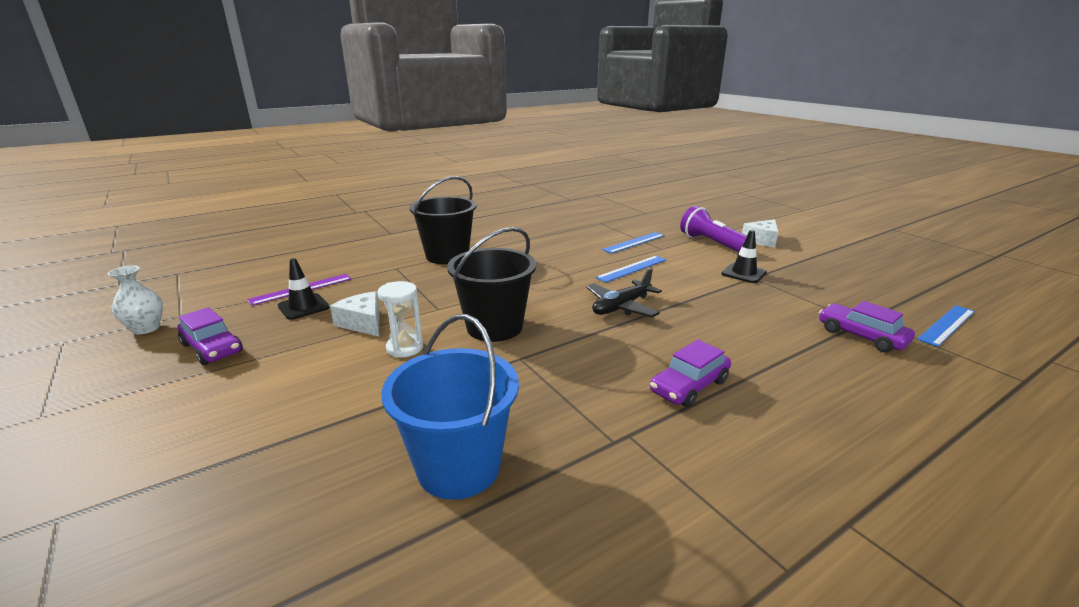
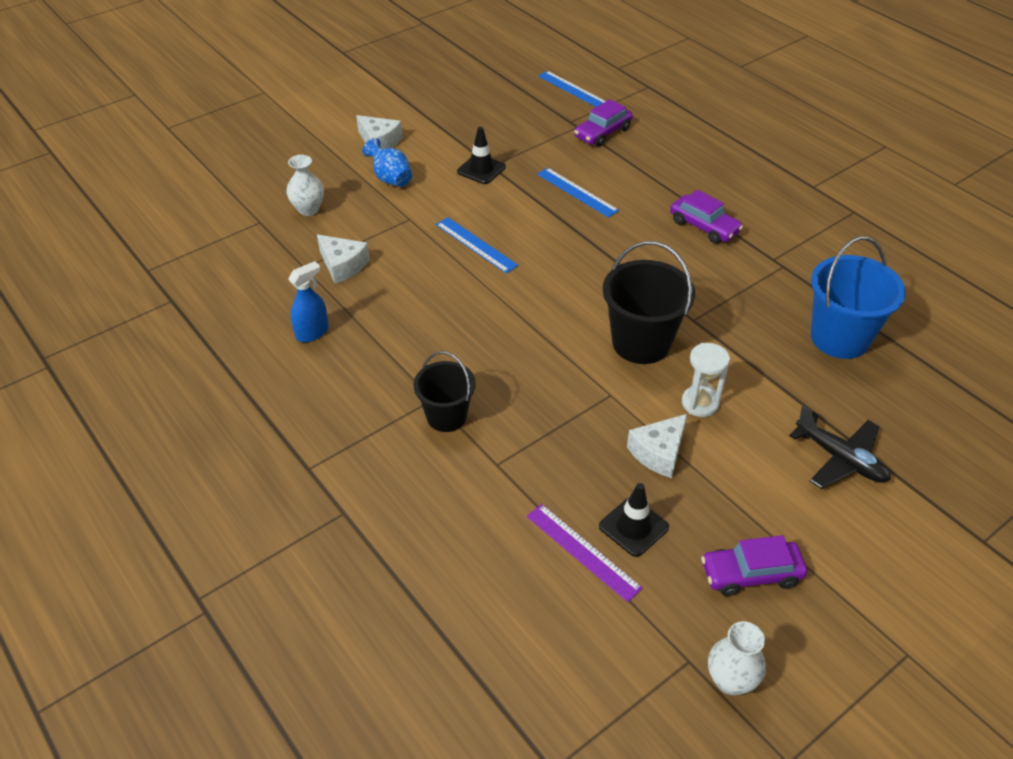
camera: 95 degrees left, 20 degrees up
purple car [178,307,243,365] -> purple car turned 135 degrees counterclockwise [701,535,807,596]
black bucket [409,176,477,264] -> black bucket [413,351,476,432], size x0.64
black plane [586,268,662,318] -> black plane moved to [789,406,891,489]
blue ruler [602,232,665,253] -> blue ruler moved to [537,168,619,218]
purple flashlight [680,206,747,252] -> blue vase [362,138,412,187]
none -> white vase [286,155,324,216]
none -> blue spray bottle [288,261,329,342]
none -> white cheese [317,235,370,284]

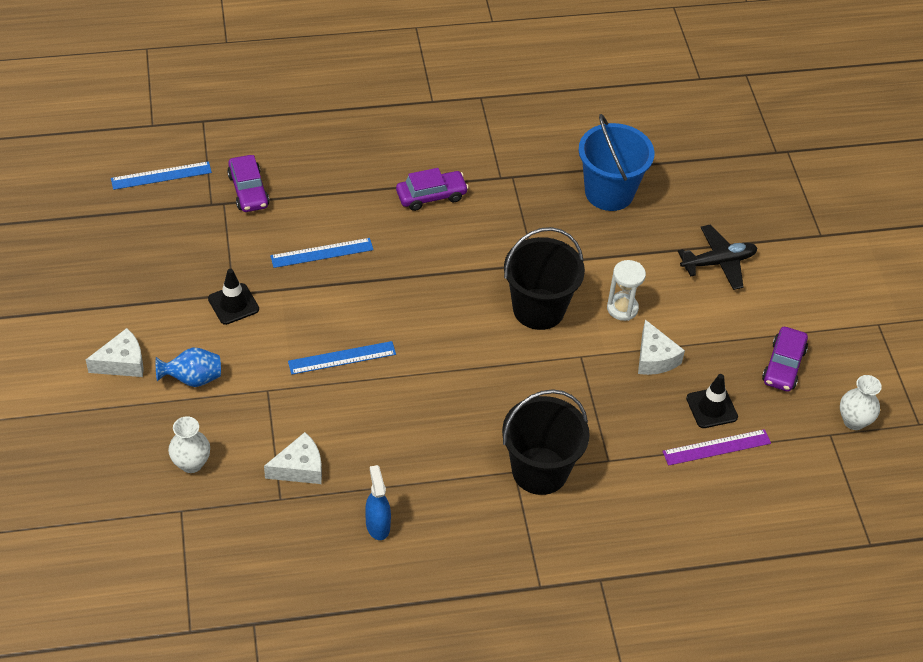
camera: 65 degrees left, 5 degrees up
black bucket [413,351,476,432] -> black bucket [502,389,590,495], size x1.56

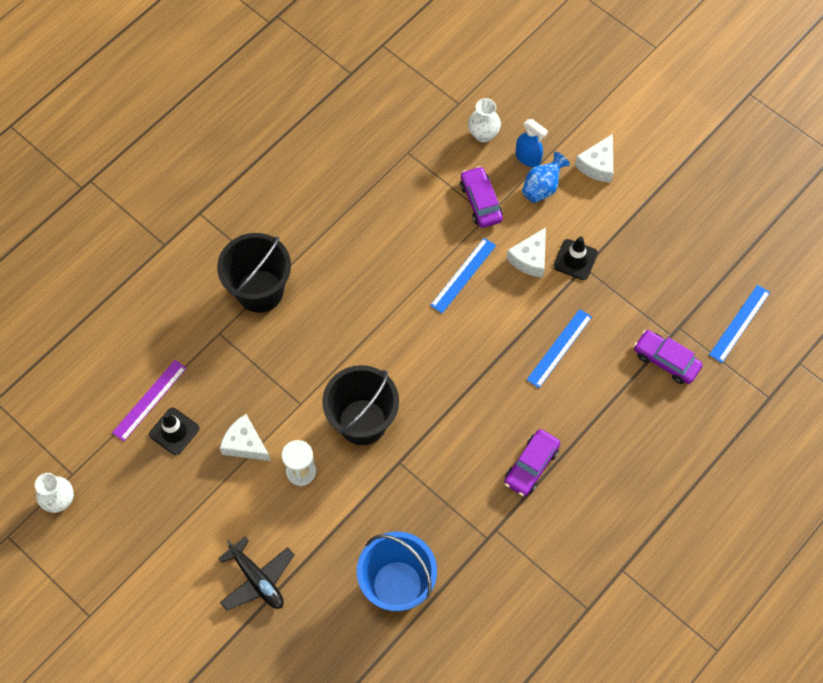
camera: 145 degrees right, 15 degrees up
white cheese [264,432,322,484] -> white cheese moved to [506,227,546,277]
blue spray bottle [365,465,391,540] -> blue spray bottle moved to [516,119,548,167]
black plane [678,225,757,290] -> black plane turned 75 degrees counterclockwise [218,537,294,611]
purple car [762,327,808,392] -> purple car moved to [460,166,503,228]

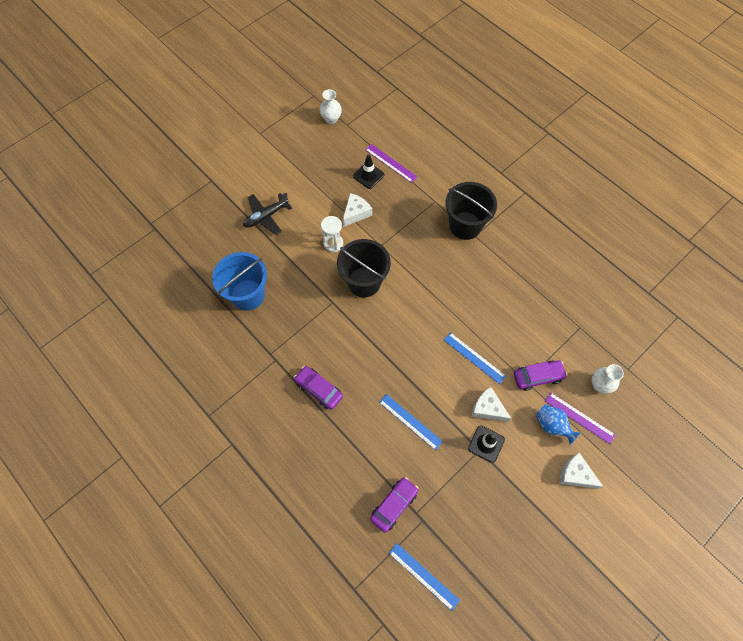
camera: 95 degrees right, 0 degrees up
blue spray bottle [516,119,548,167] -> purple ruler [545,392,615,444]

